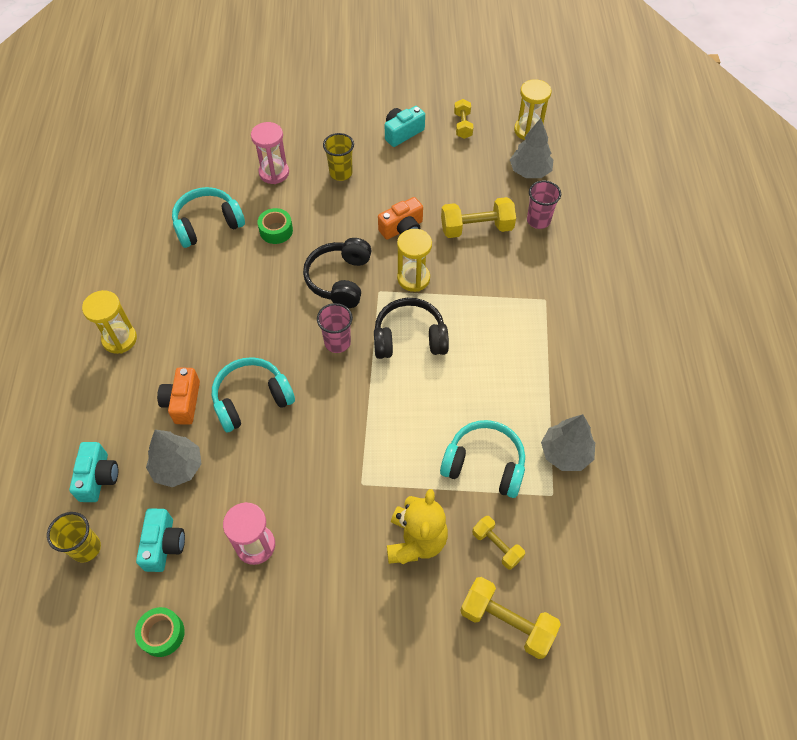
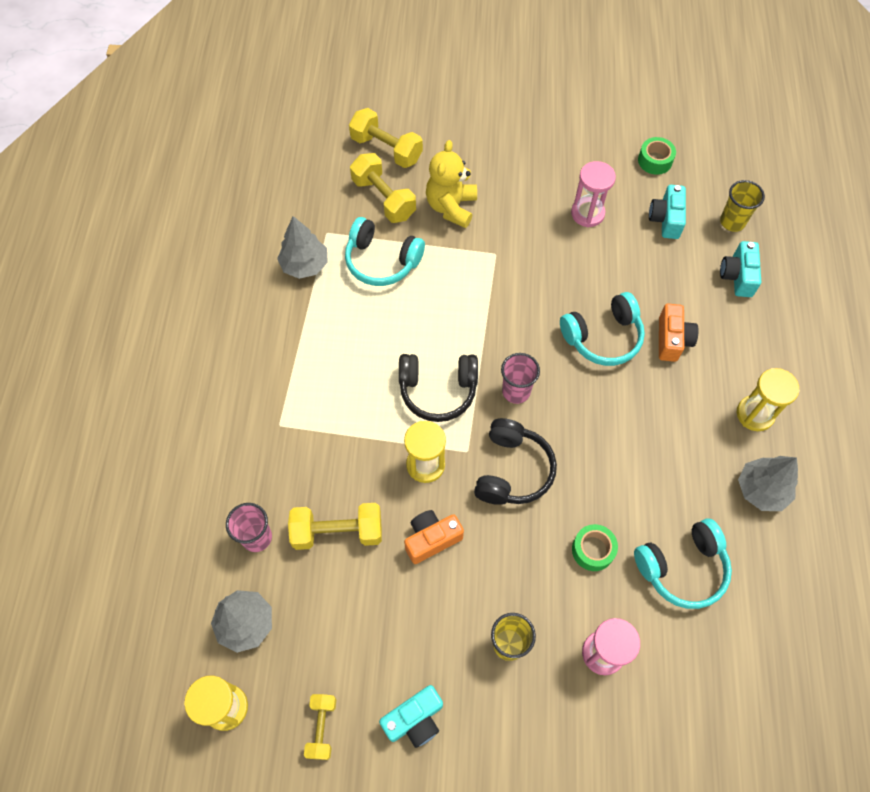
camera: 175 degrees left, 5 degrees up
grey tree [146,430,202,487] -> grey tree moved to [738,456,798,511]
yellow dumbbell [472,516,525,570] -> yellow dumbbell [350,153,416,223], size x1.64

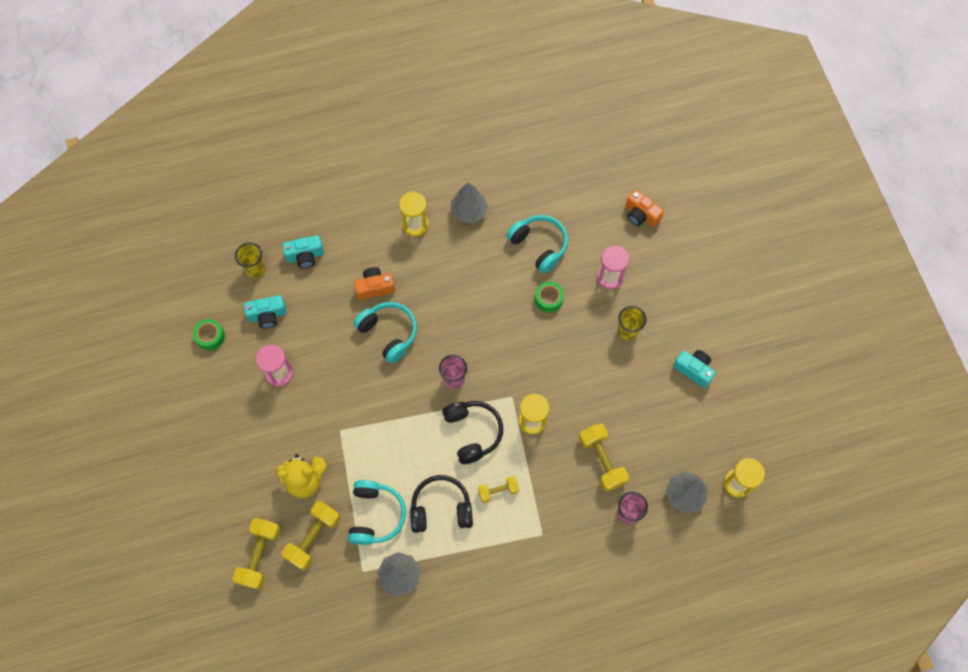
camera: 110 degrees left, 5 degrees up
yellow dumbbell [304,694,336,760] -> yellow dumbbell moved to [478,476,519,503]
orange camera [404,510,464,564] -> orange camera moved to [626,190,664,227]
black headphones [474,418,557,505] -> black headphones moved to [410,475,473,533]

